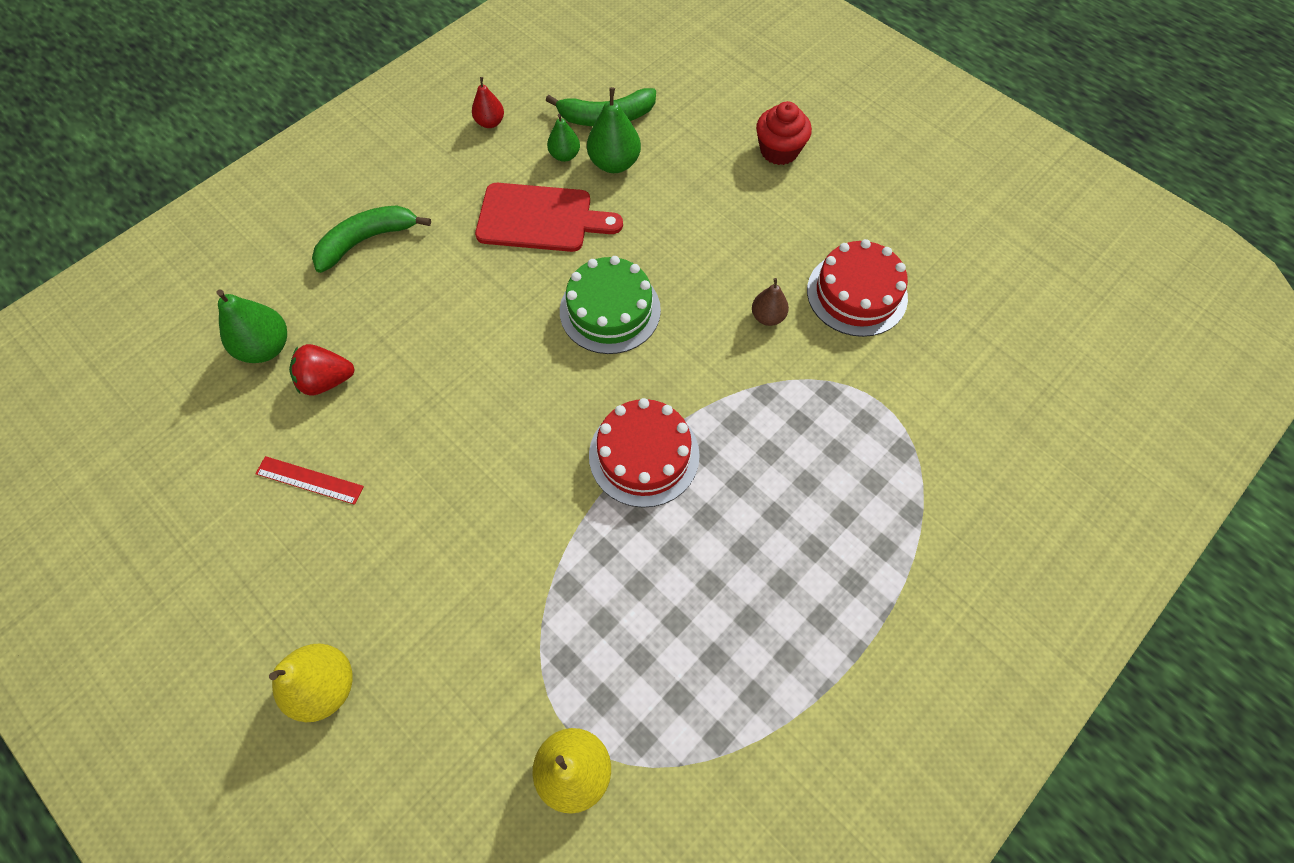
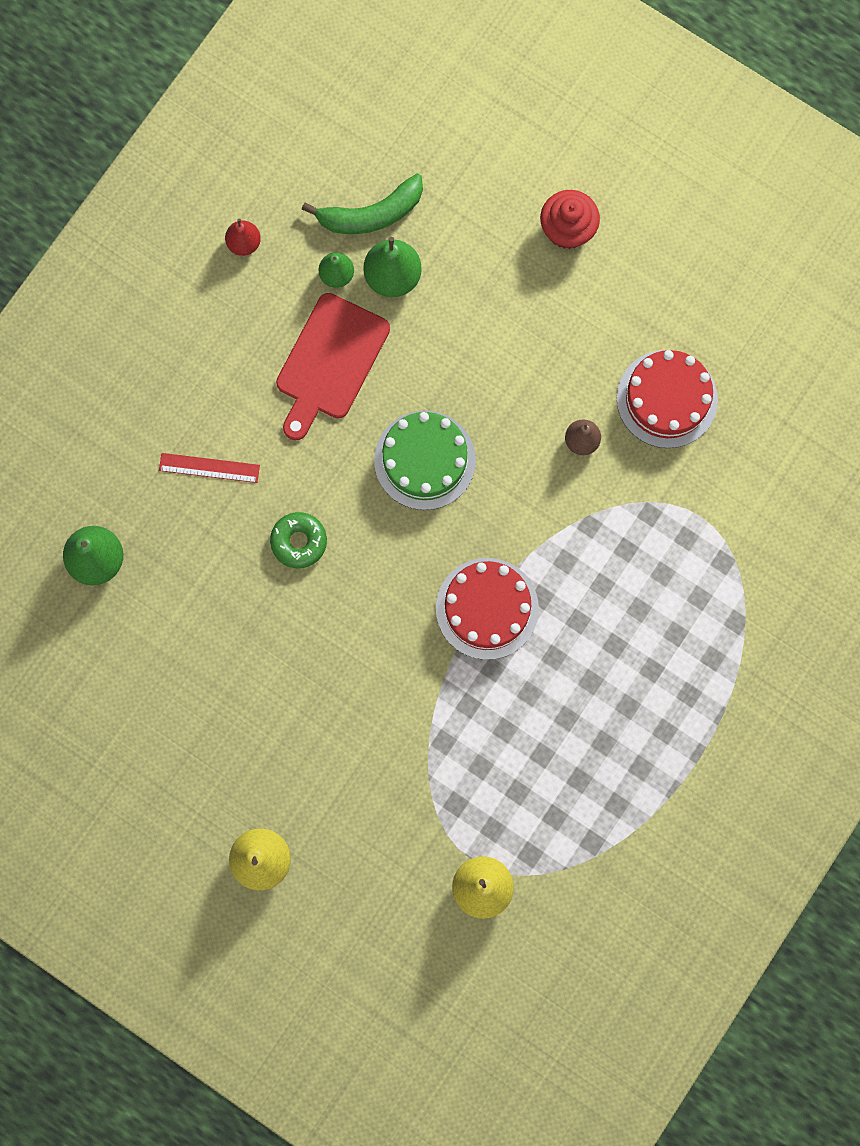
camera: 10 degrees left, 15 degrees up
red ruler [255,456,364,505] -> red ruler moved to [159,453,260,483]
red strawberry [289,344,355,396] -> none
green banana [312,205,431,273] -> none
red cutting board [475,183,623,252] -> red cutting board turned 120 degrees clockwise [276,293,390,441]
none -> green donut [270,512,327,568]

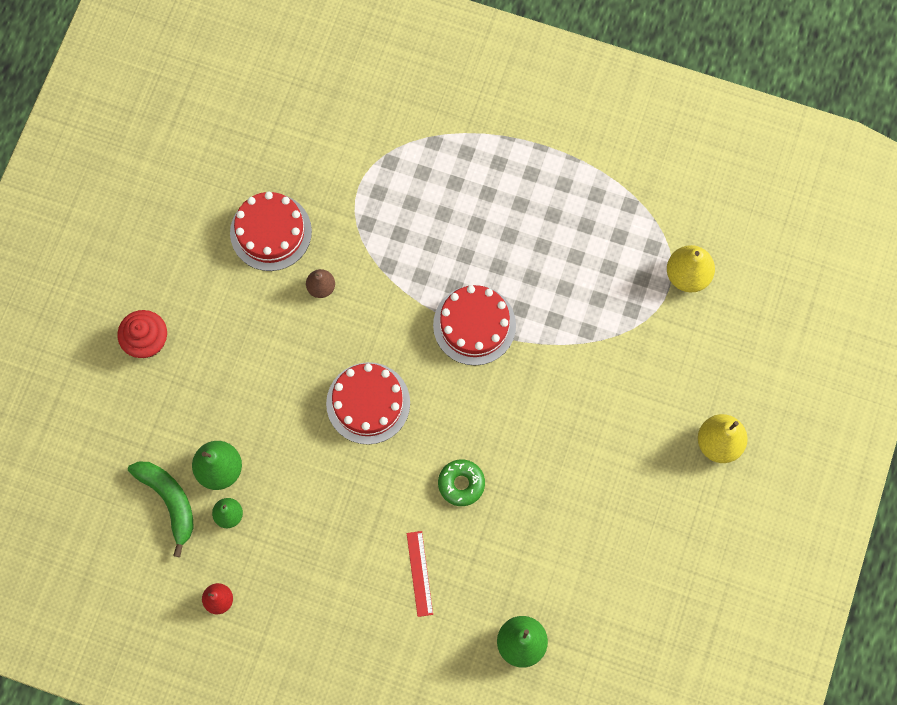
camera: 105 degrees left, 5 degrees down
red cutting board [276,293,390,441] -> none
green cake [374,411,476,510] -> red cake [326,362,410,445]

